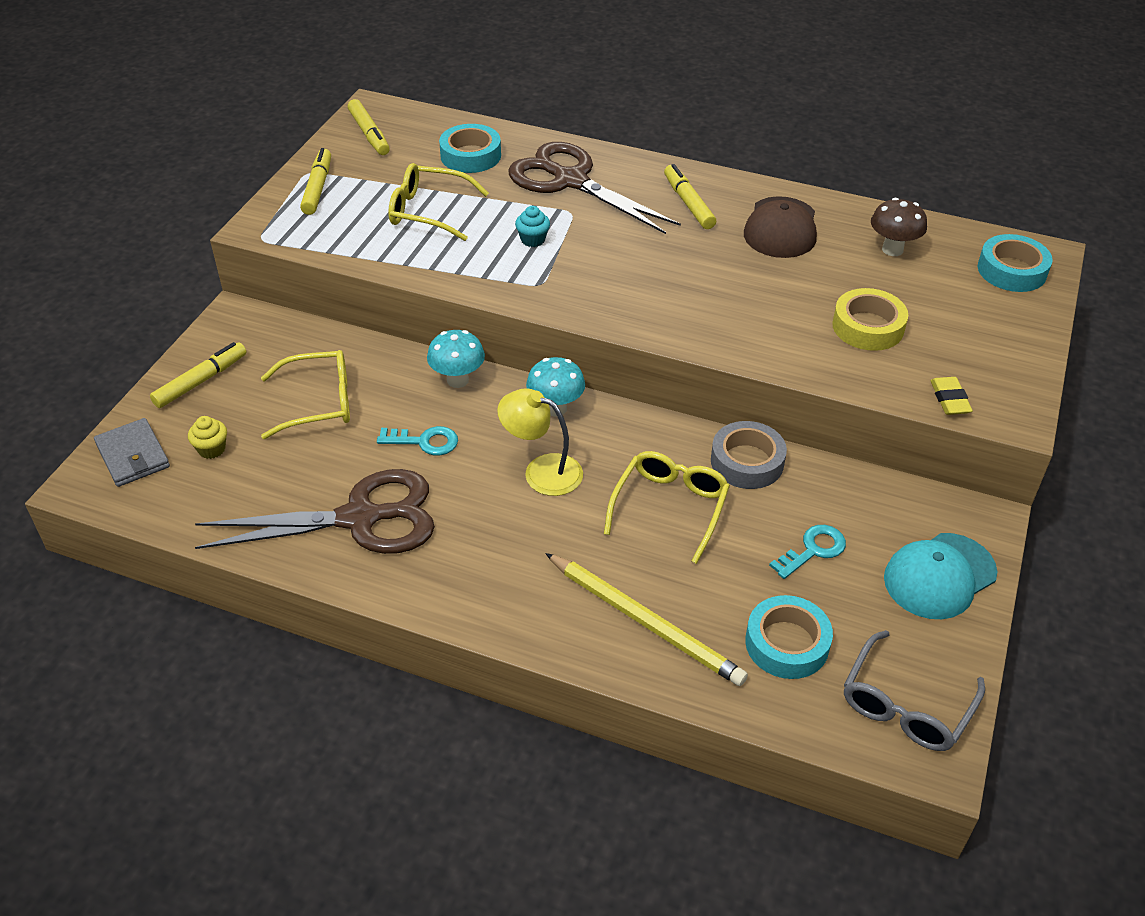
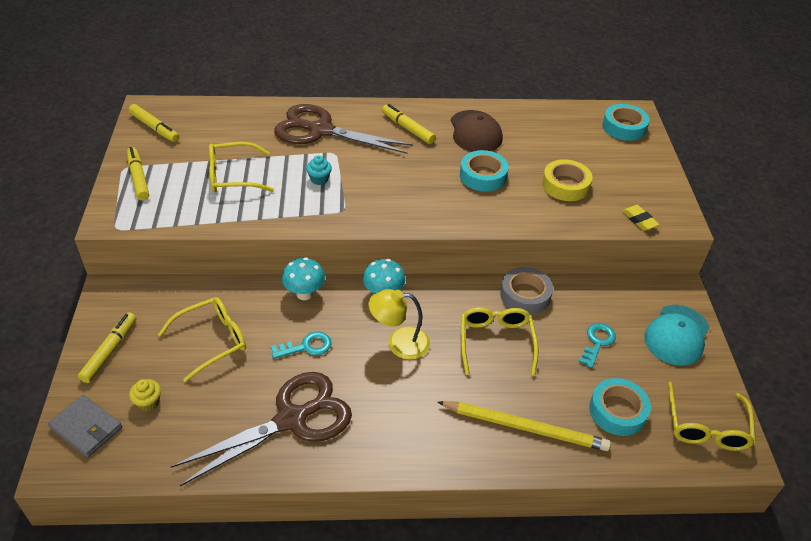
camera: 25 degrees left, 0 degrees up
turquoise tape [439,124,501,173] -> turquoise tape moved to [460,150,509,192]
grey glasses [844,630,985,751] -> yellow glasses [668,382,756,451]
brown mushroom [871,198,927,256] -> none

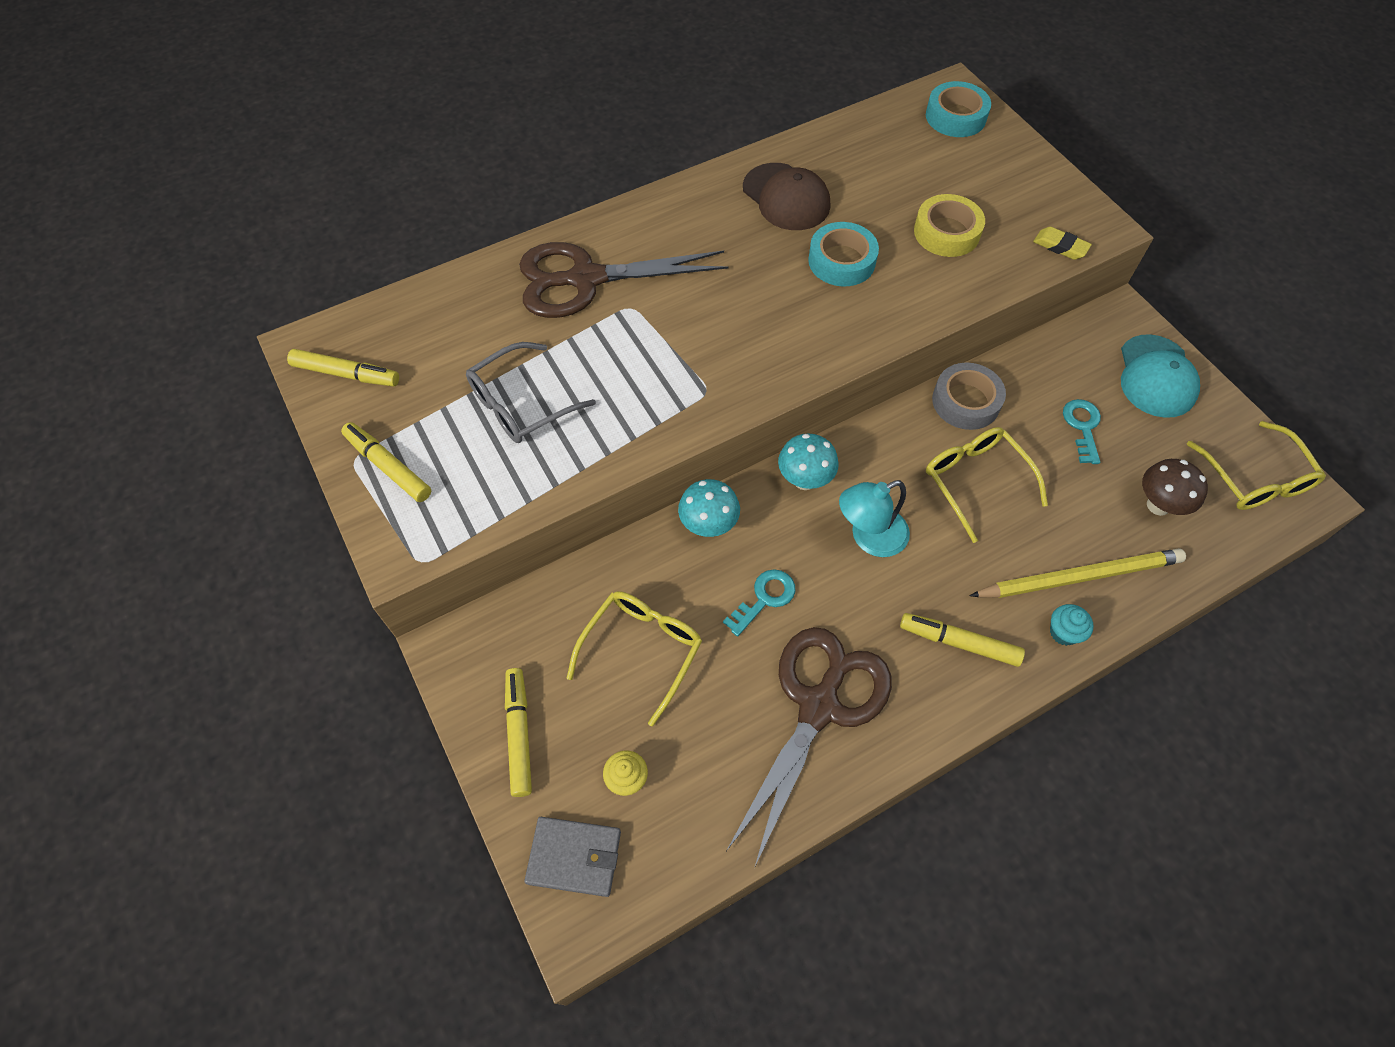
camera: 25 degrees left, 15 degrees up
yellow glasses [209,142,274,193] -> grey glasses [466,342,596,443]
turquoise cupcake [306,155,332,185] -> turquoise cupcake moved to [1050,604,1094,646]
yellow lamp [368,289,430,360] -> turquoise lamp [839,480,910,557]
yellow marker [382,104,436,144] -> yellow marker moved to [900,613,1025,667]
turquoise tape [589,378,651,436] -> brown mushroom [1142,459,1208,516]

